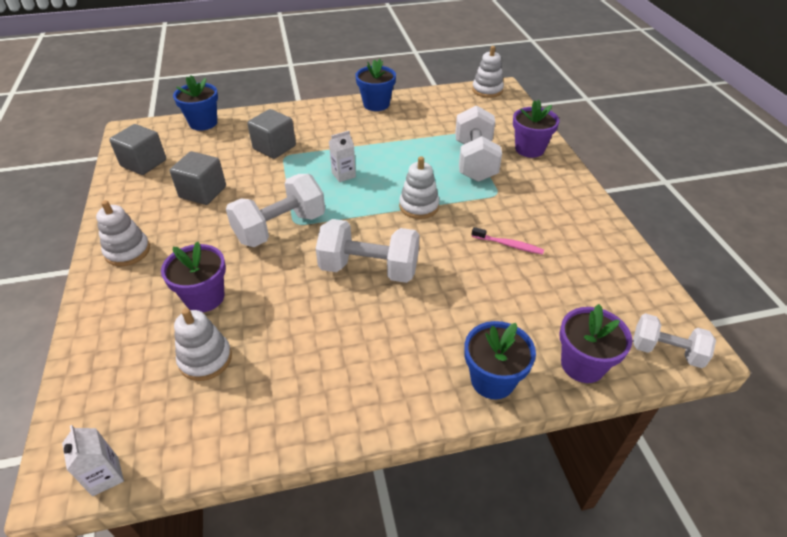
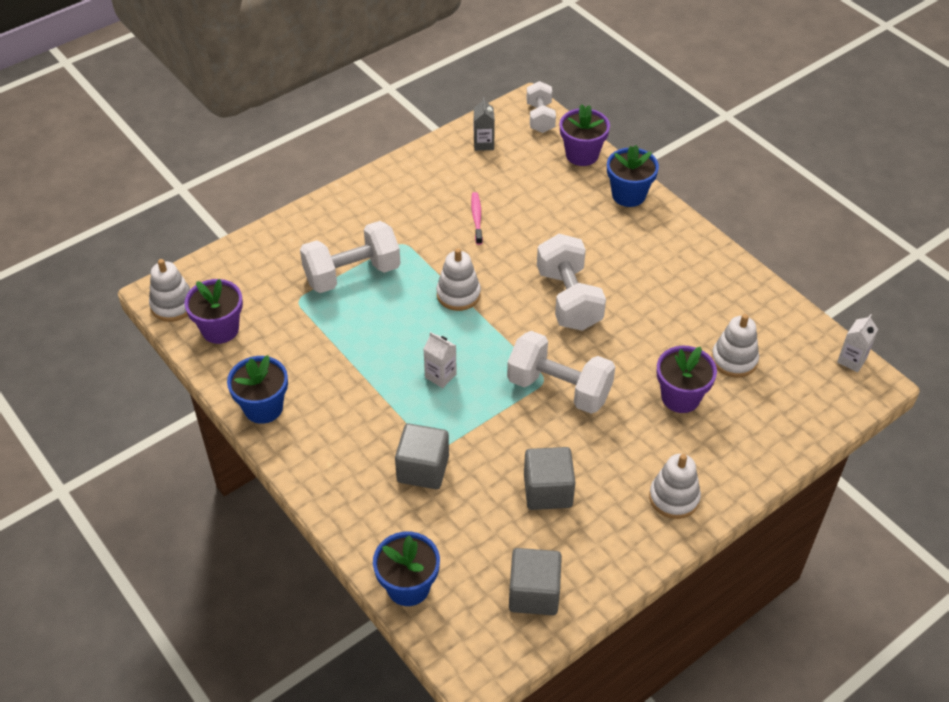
camera: 115 degrees left, 5 degrees up
purple flower pot [513,100,559,158] -> purple flower pot moved to [184,279,243,344]
none -> grey carton [474,98,495,151]

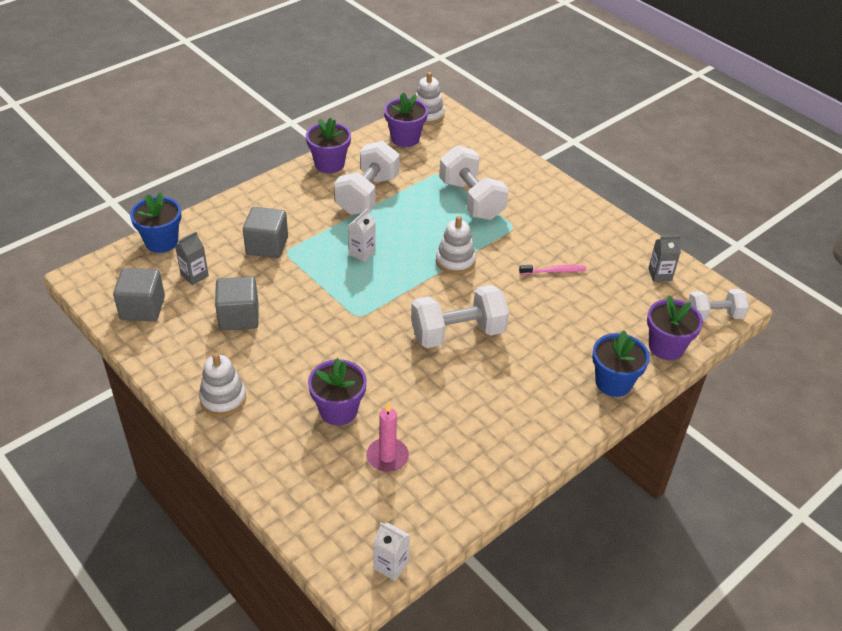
camera: 85 degrees right, 5 degrees down
blue flower pot [227,355,288,424] -> purple flower pot [306,118,351,173]
white dumbbell [507,331,615,414] -> white dumbbell moved to [334,141,400,215]
white stacking toy [711,314,759,378] -> pink candle [366,402,409,472]
none -> grey carton [175,232,209,285]

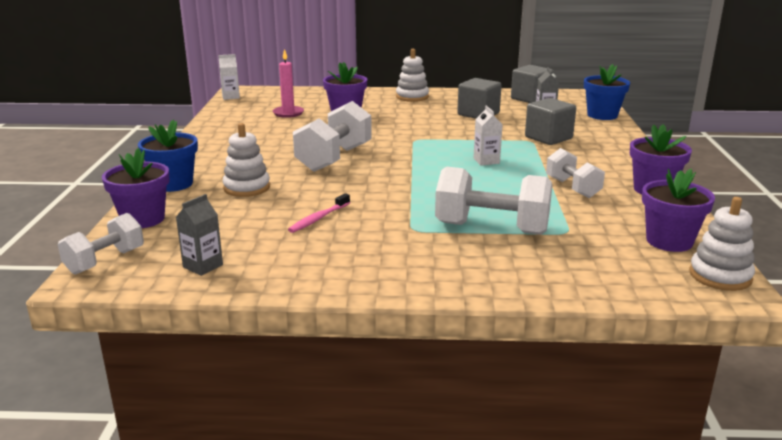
camera: 135 degrees right, 20 degrees down
white dumbbell [334,141,400,215] -> white dumbbell [546,148,605,198], size x0.62
white stacking toy [436,216,476,275] -> white stacking toy moved to [223,123,270,197]

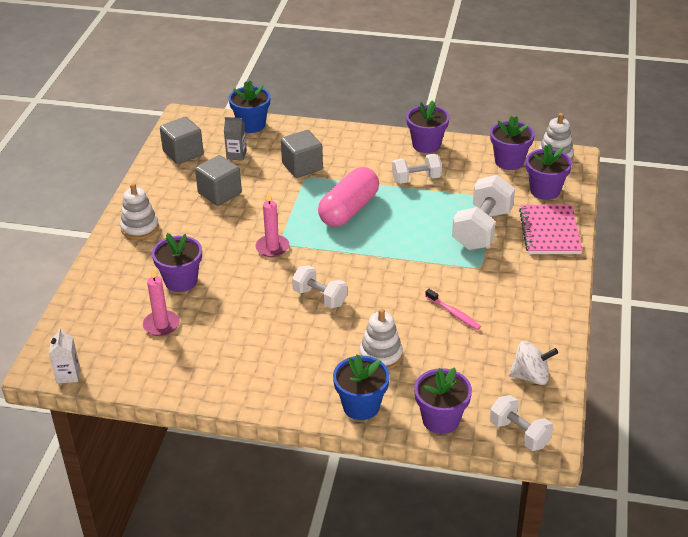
camera: 80 degrees left, 15 degrees up
grey carton [176,194,223,276] -> white spinning top [509,341,558,385]
white dumbbell [293,101,372,172] -> white dumbbell [292,265,347,309], size x0.62
white carton [473,106,503,165] -> pink capsule [318,167,379,227]
none -> pink candle [255,192,289,257]
none -> pink notebook [519,205,583,254]
none -> purple flower pot [526,144,572,200]

